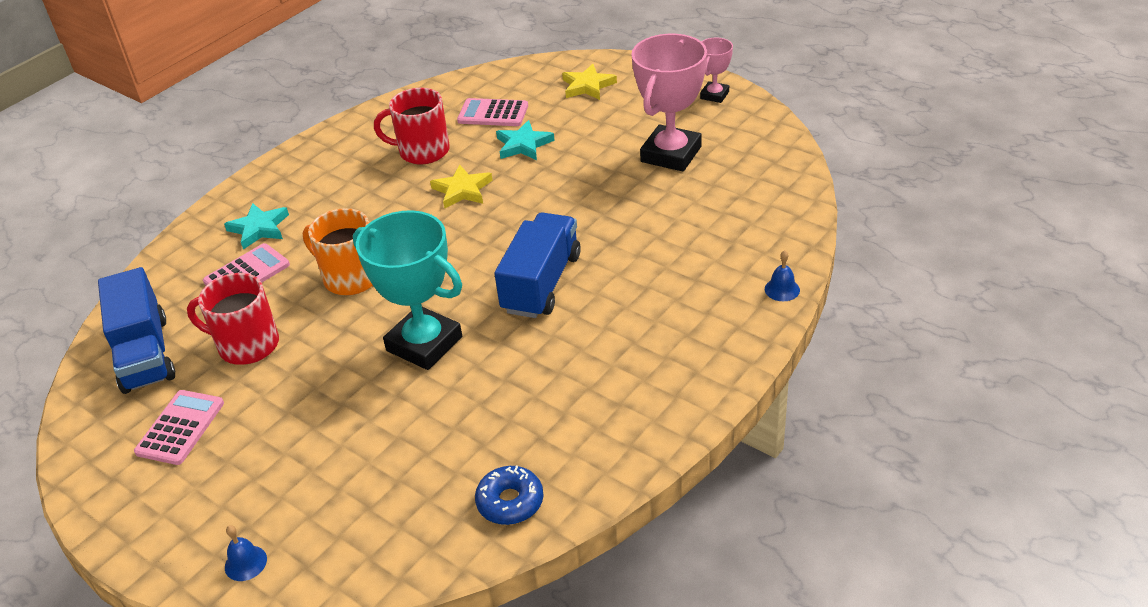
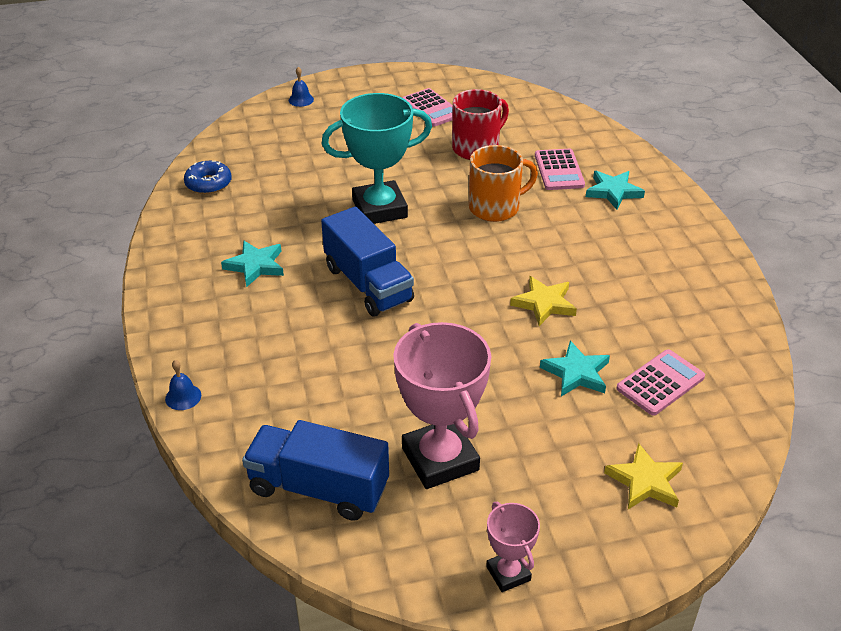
camera: 125 degrees right, 0 degrees up
blue truck [98,267,175,394] -> blue truck moved to [242,420,389,521]
red mug [374,88,450,165] -> none
none -> turquoise star [221,240,284,287]

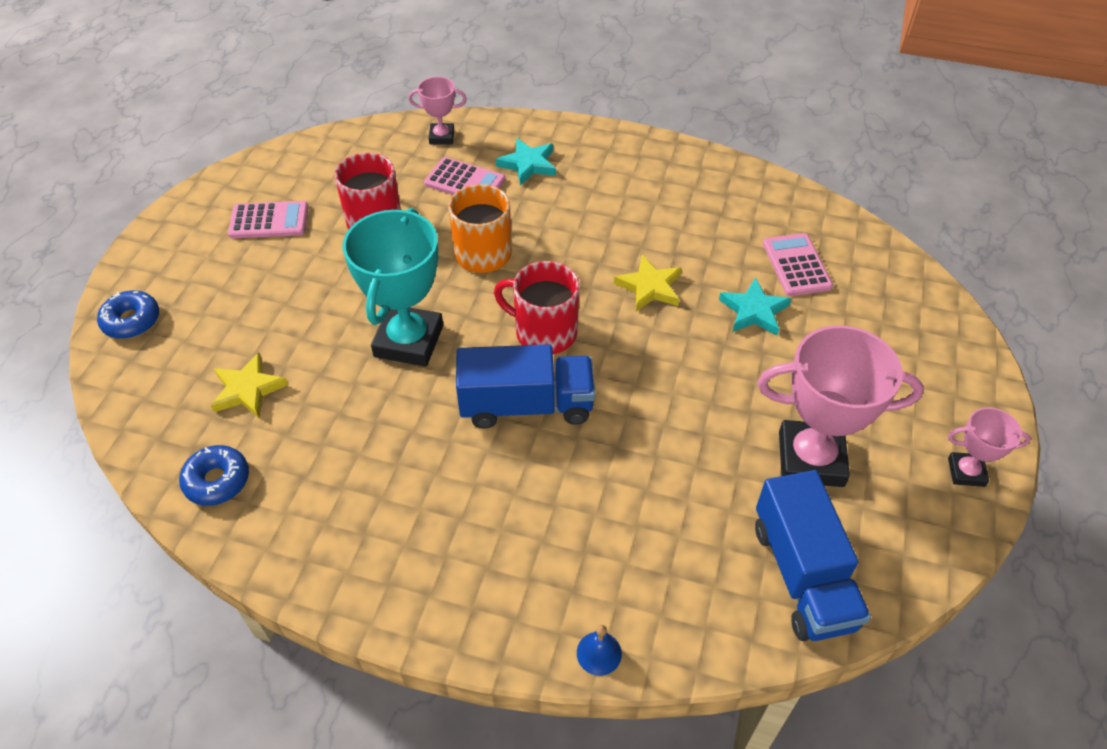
camera: 60 degrees left, 10 degrees up
turquoise star [221,240,284,287] -> none
blue truck [242,420,389,521] -> blue truck turned 60 degrees counterclockwise [755,470,871,641]
blue bell [289,67,314,107] -> blue donut [97,290,159,339]
yellow star [604,443,683,509] -> yellow star moved to [211,353,288,418]
none -> pink trophy [408,77,467,144]
none -> red mug [494,261,580,354]

